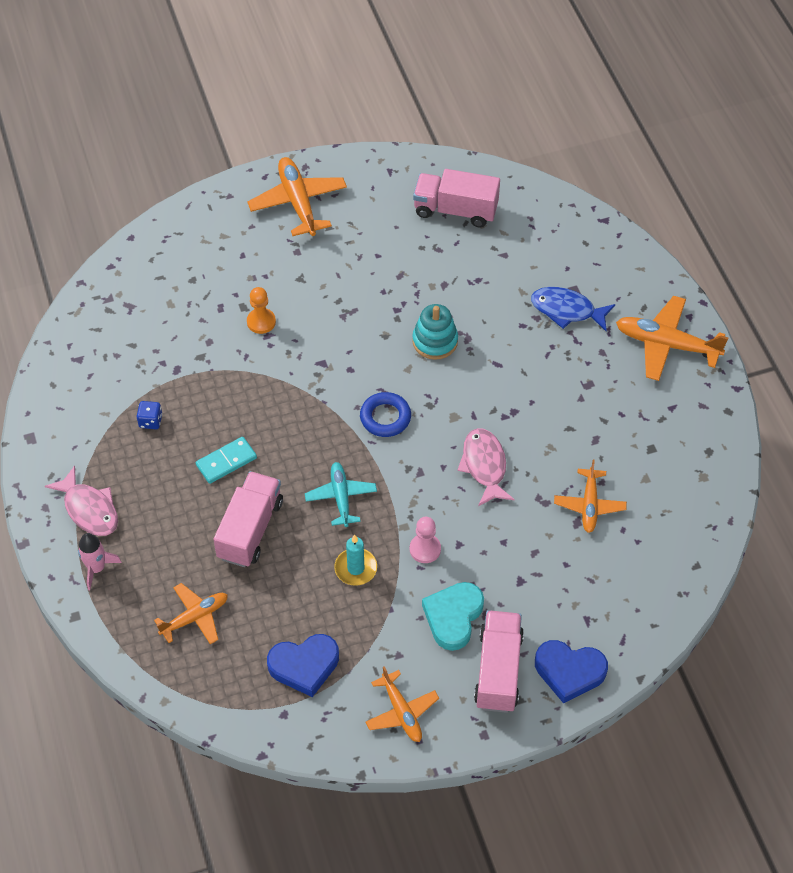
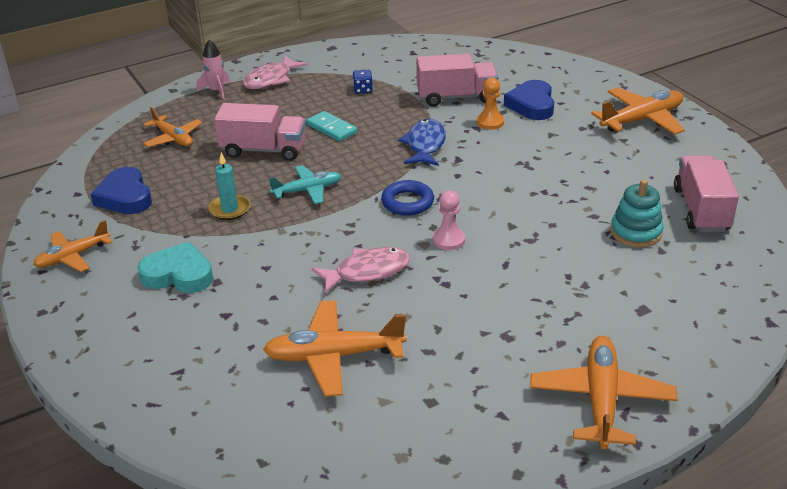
camera: 80 degrees right, 20 degrees down
pink pawn [410,517,441,563] -> pink pawn moved to [433,191,465,250]
turquoise stacking toy [412,304,458,360] -> turquoise stacking toy moved to [611,179,664,248]
pink truck [474,610,524,713] -> pink truck moved to [416,53,498,106]
blue fish [531,287,615,331] -> blue fish moved to [398,119,446,166]
blue heart [535,640,608,704] -> blue heart moved to [504,80,554,120]
orange plane [554,459,627,533] -> orange plane [263,300,407,397], size x1.56

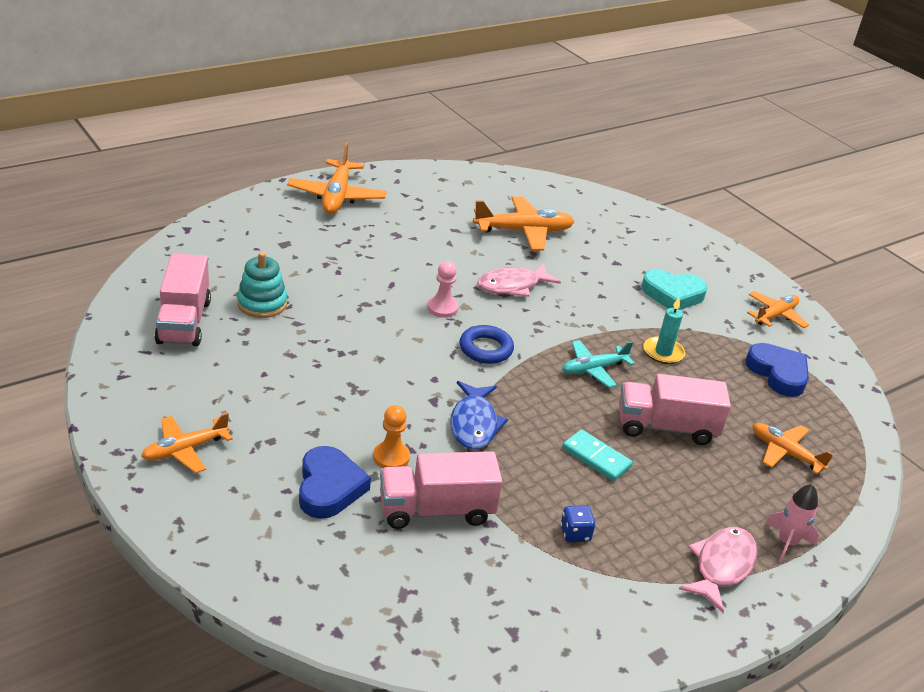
camera: 170 degrees right, 0 degrees up
orange plane [591,87,685,135] -> orange plane [141,413,233,473], size x0.64

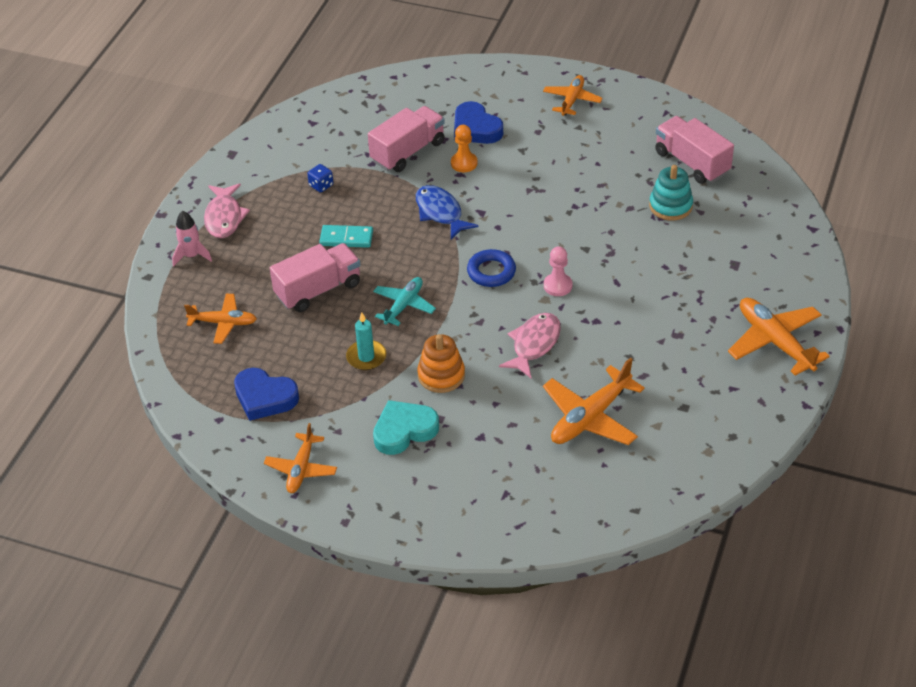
camera: 150 degrees right, 10 degrees up
none -> orange stacking toy [417,334,465,393]

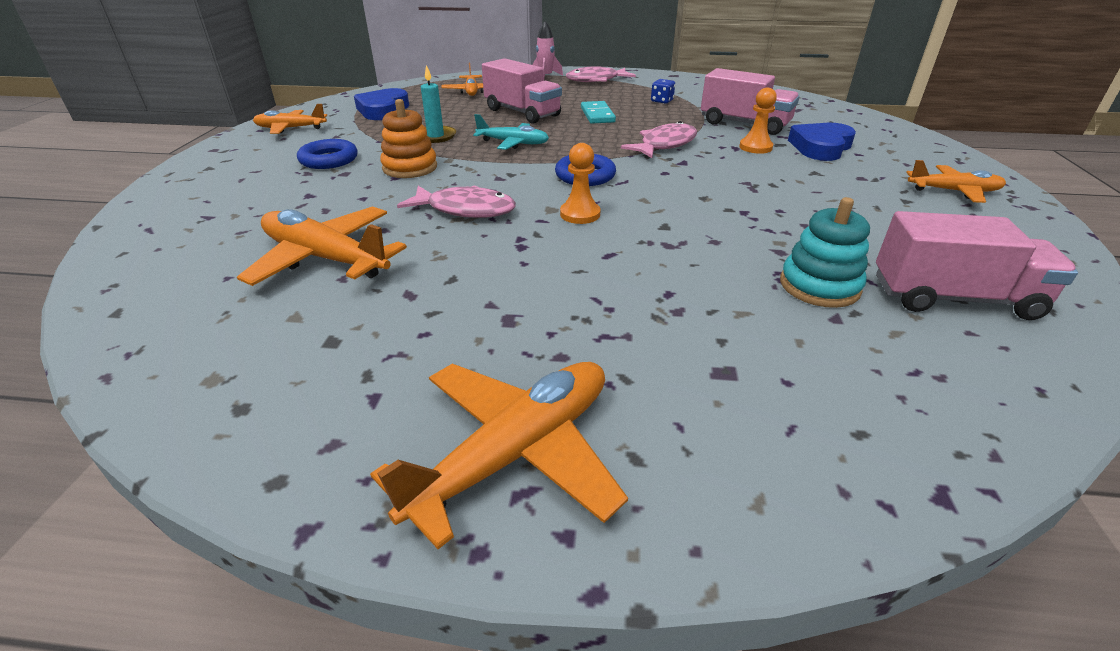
camera: 75 degrees right, 10 degrees down
turquoise heart [373,400,439,455] -> blue ring [297,139,358,169]
blue fish [416,185,479,239] -> pink fish [621,121,697,158]
pink pawn [544,246,572,296] -> orange pawn [560,143,600,224]
pink truck [655,116,734,184] -> pink truck turned 60 degrees clockwise [876,211,1078,320]

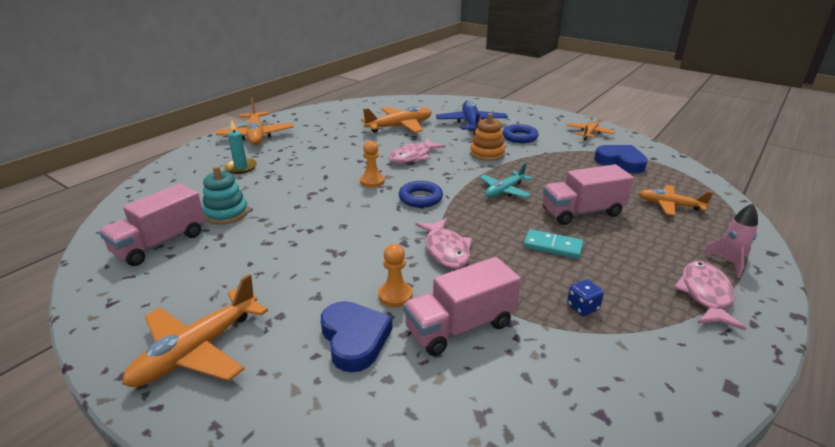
camera: 120 degrees right, 5 degrees down
turquoise candle [421,65,456,143] -> turquoise candle moved to [224,120,257,174]
orange plane [906,160,1006,203] -> orange plane [122,274,268,387], size x1.56
none -> blue plane [436,100,508,135]

